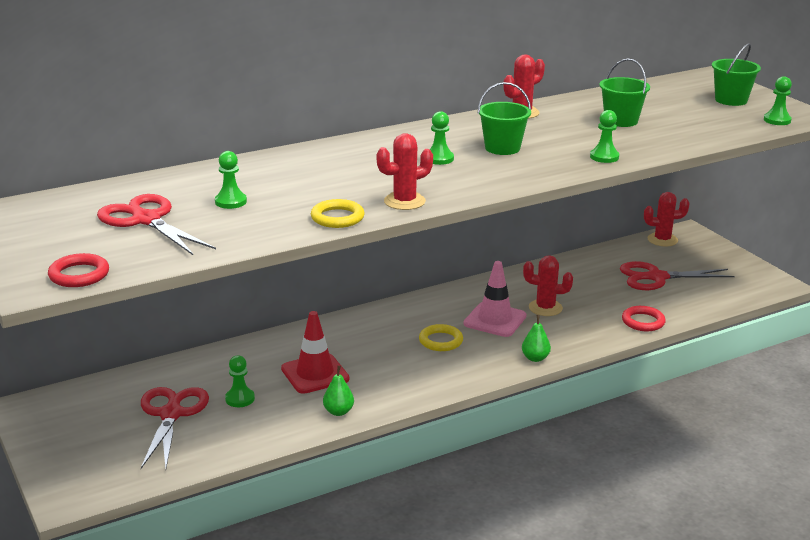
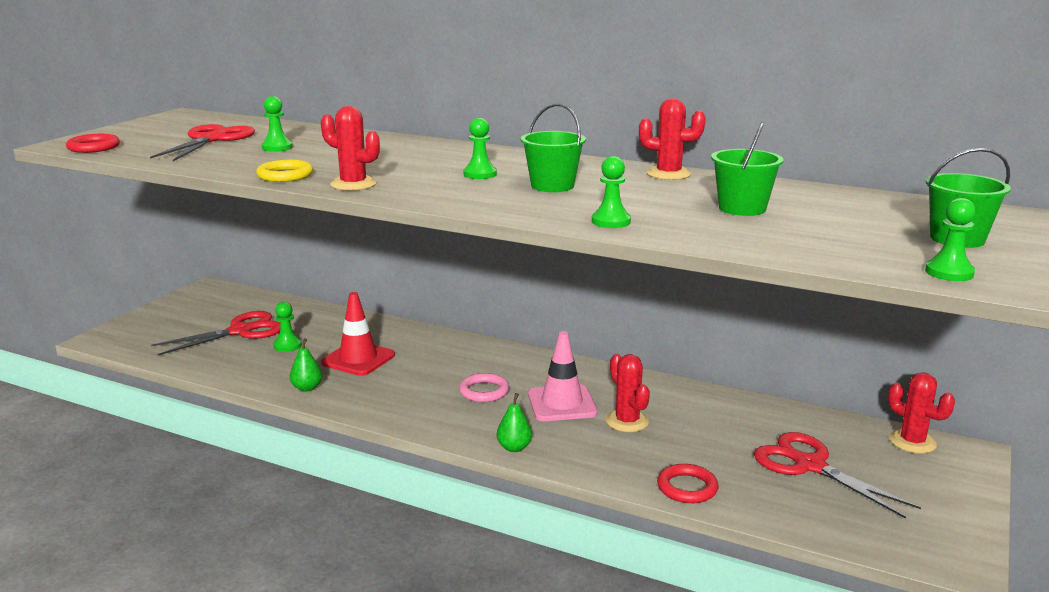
camera: 55 degrees right, 5 degrees down
yellow ring [419,324,463,351] -> pink ring [459,373,509,402]

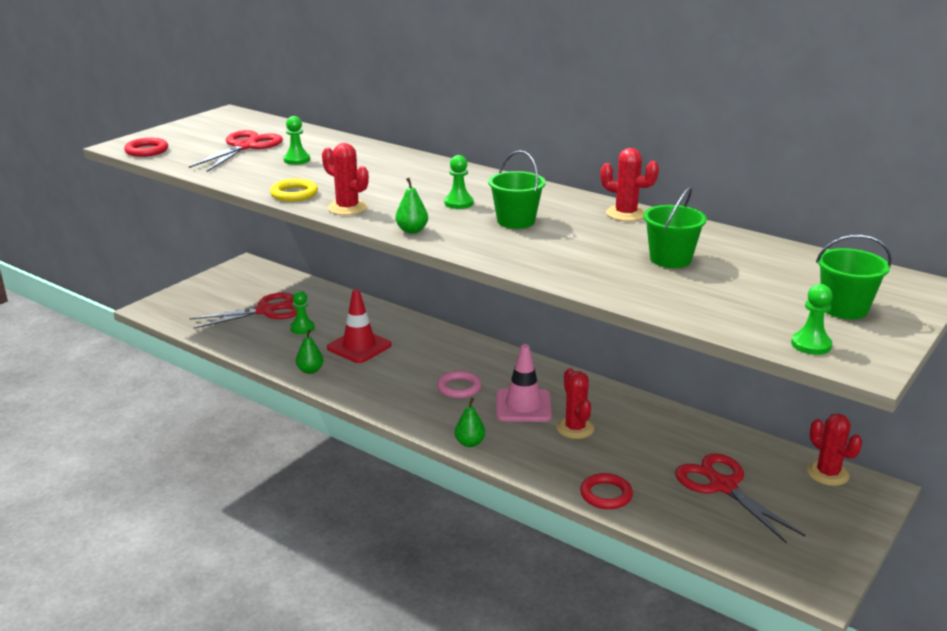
camera: 10 degrees right, 5 degrees up
green pawn [592,156,631,228] -> none
none -> green pear [395,178,428,234]

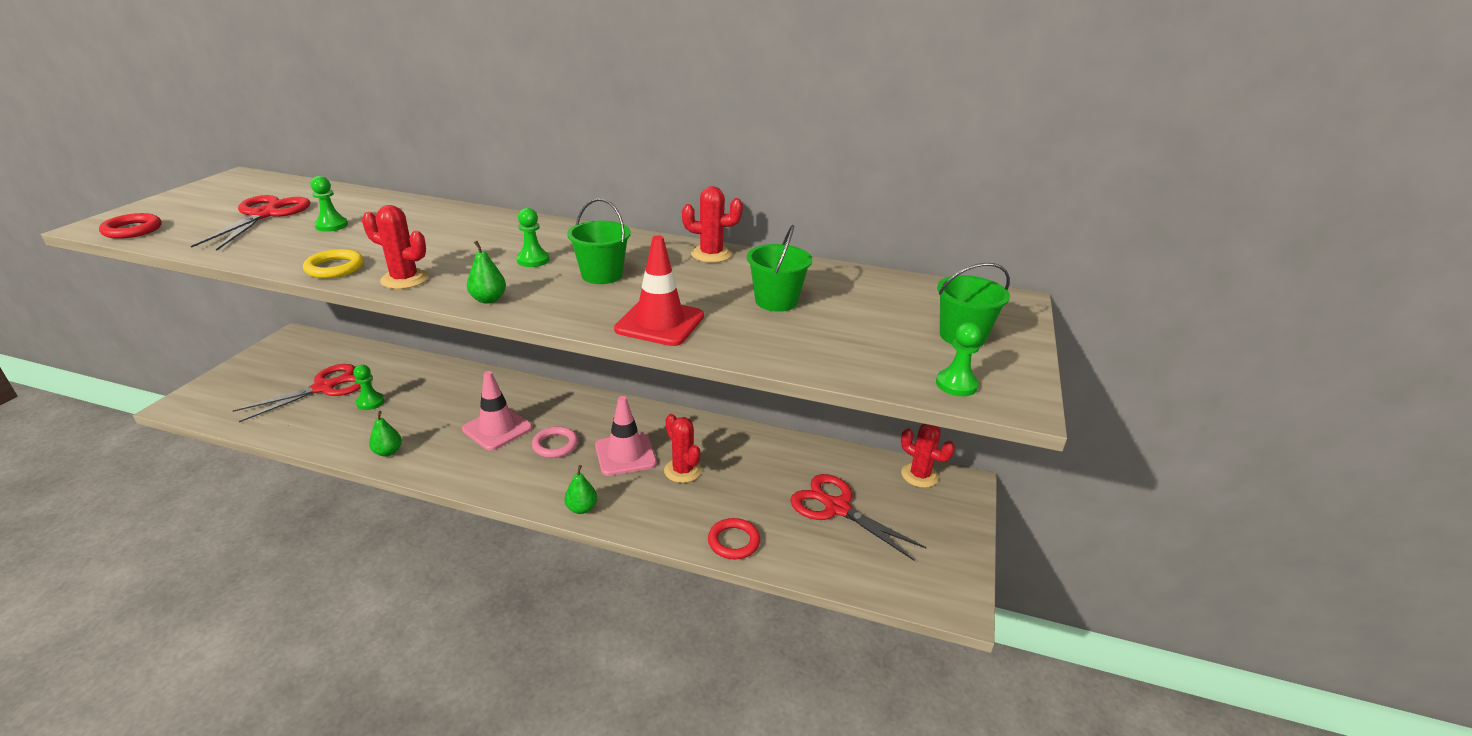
camera: 20 degrees left, 5 degrees up
red traffic cone [327,289,391,363] -> red traffic cone moved to [614,236,704,346]
none -> pink traffic cone [462,371,532,451]

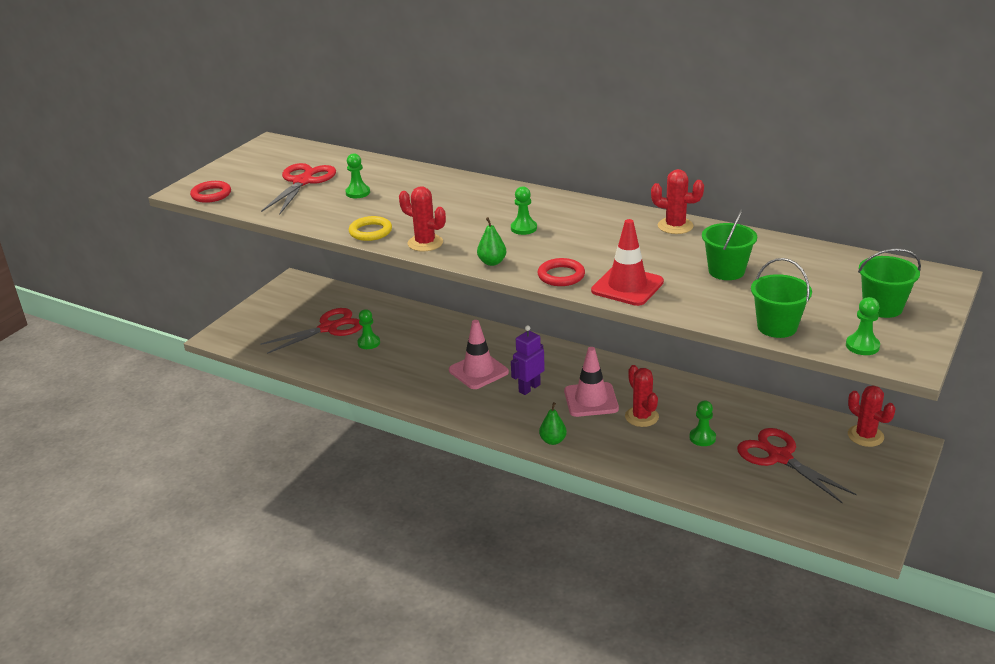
camera: 15 degrees right, 0 degrees up
green pear [369,411,402,457] -> none
pink ring [532,426,578,458] -> purple robot [511,325,545,395]
green bucket [567,198,631,284] -> green bucket moved to [751,258,812,338]
red ring [708,518,760,559] -> red ring moved to [538,258,585,286]
none -> green pawn [689,401,716,446]

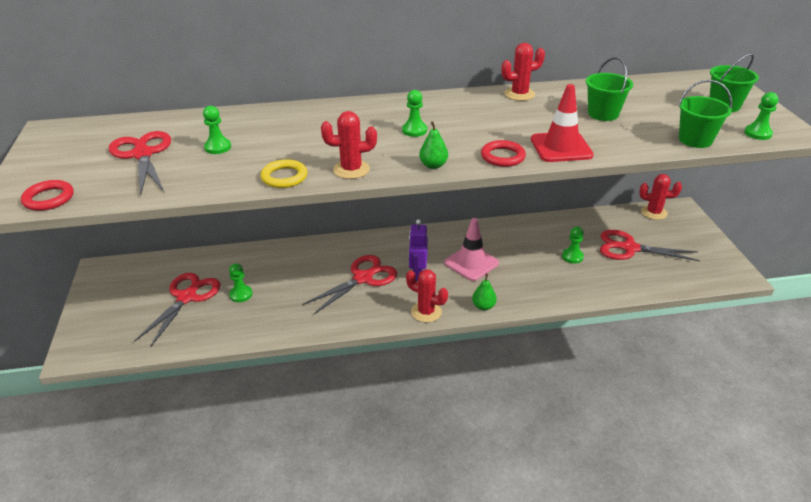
camera: 40 degrees left, 5 degrees up
pink traffic cone [449,320,509,389] -> red scissors [303,255,397,314]
red cactus [625,365,659,427] -> red cactus moved to [406,269,448,322]

